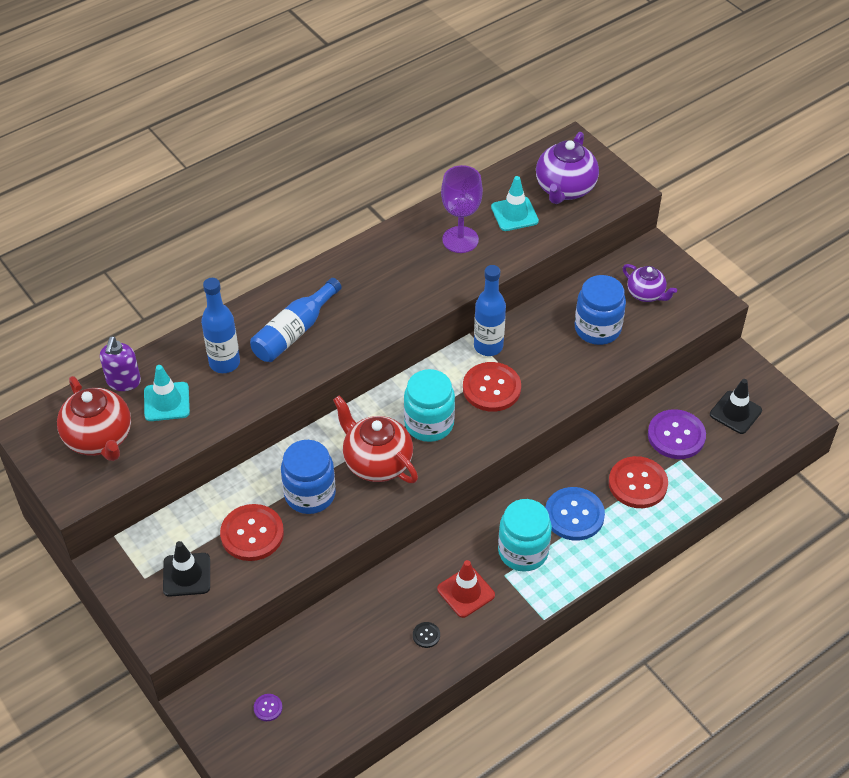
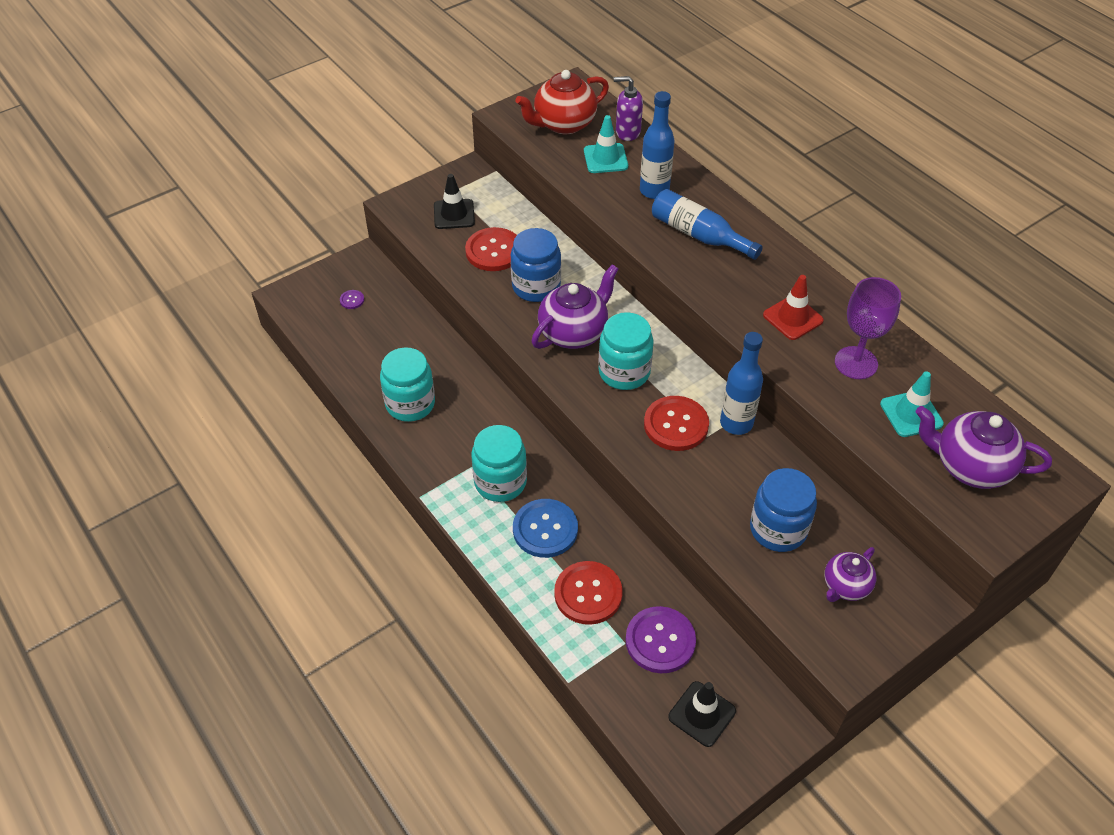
camera: 90 degrees right, 0 degrees up
red teapot [333,395,418,483] -> purple teapot [532,264,618,349]
black button [413,622,440,648] -> turquoise jar [380,348,435,422]
red traffic cone [437,560,495,618] -> red traffic cone moved to [763,275,824,340]

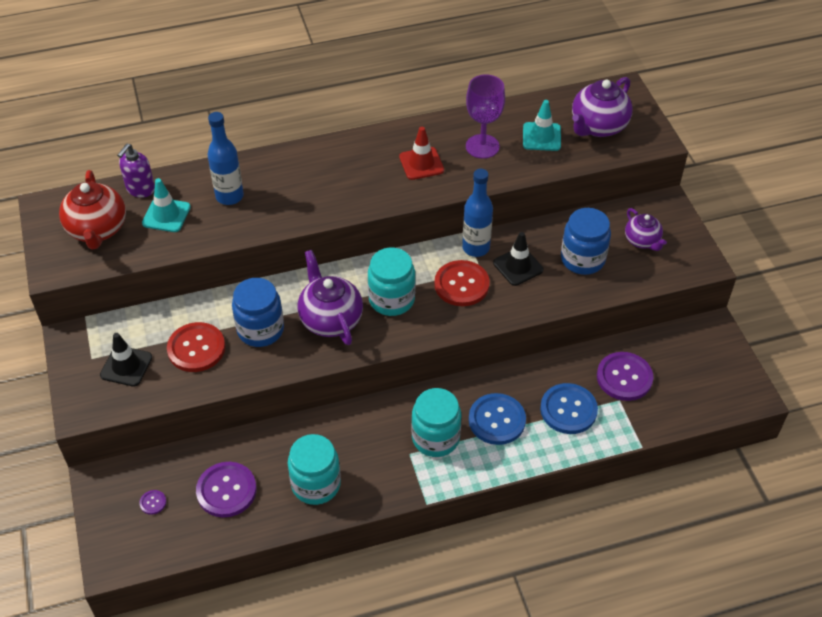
camera: 70 degrees left, 0 degrees up
red button [554,561,623,625] -> blue button [540,383,598,434]
blue bottle [652,189,763,260] -> none
black traffic cone [668,681,736,747] -> black traffic cone moved to [493,232,544,286]
none -> purple button [196,462,256,517]

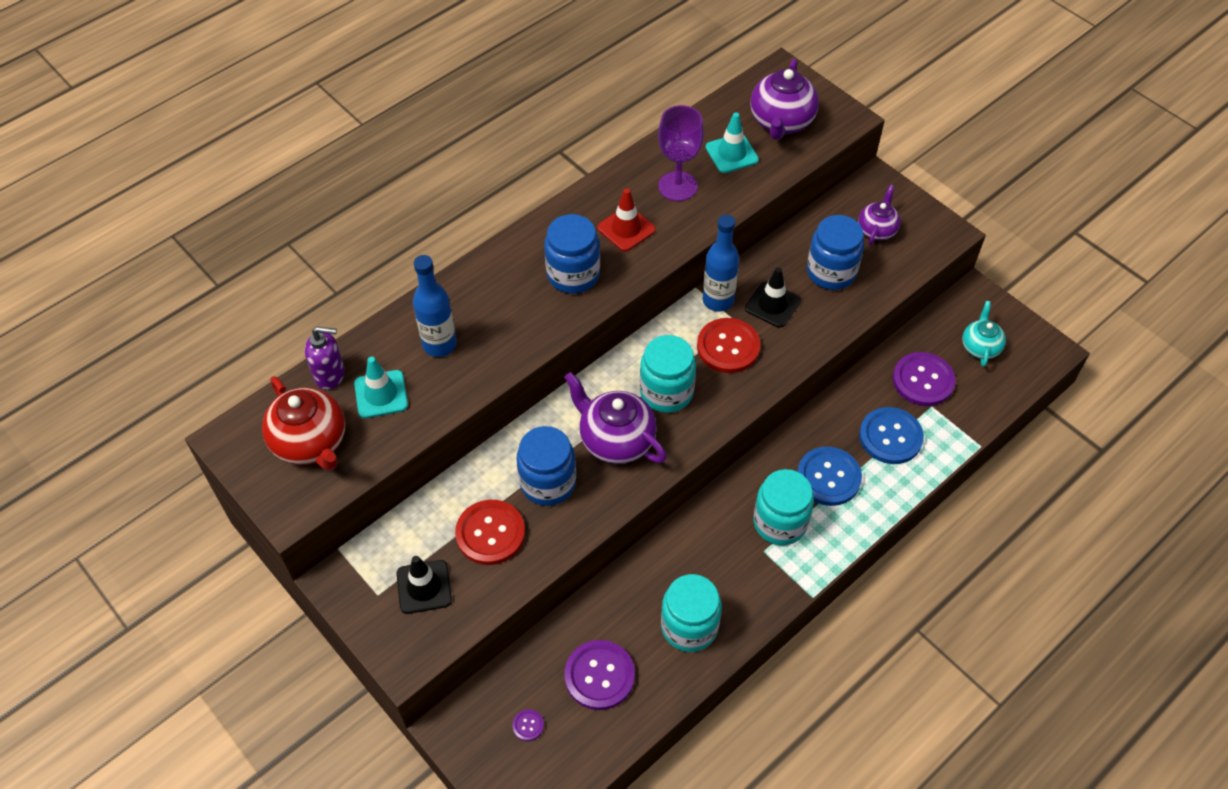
camera: 25 degrees left, 5 degrees up
purple soap dispenser [117,144,155,198] -> purple soap dispenser turned 90 degrees counterclockwise [305,327,345,390]
purple teapot [625,208,667,251] -> purple teapot turned 105 degrees counterclockwise [858,185,901,246]
none -> blue jar [544,214,600,294]
none -> turquoise teapot [962,301,1006,367]

